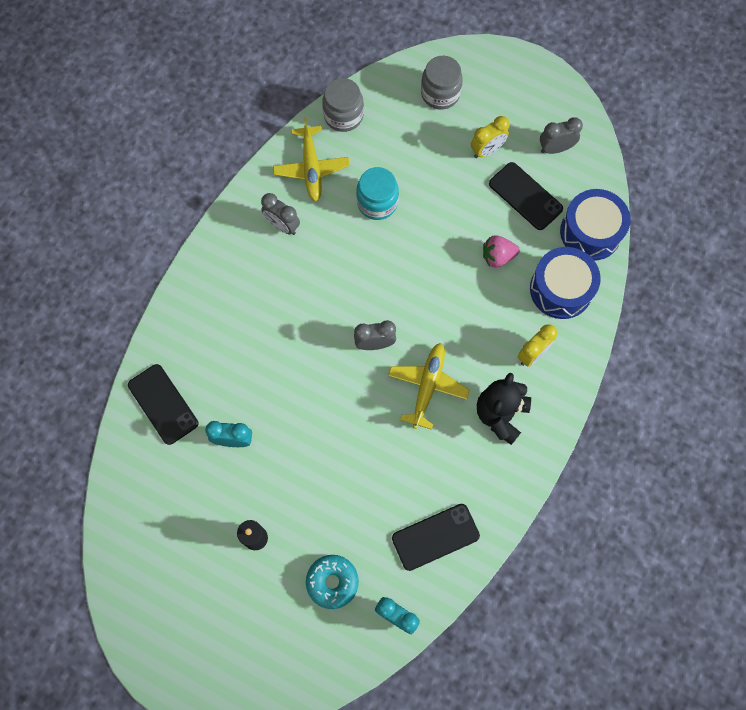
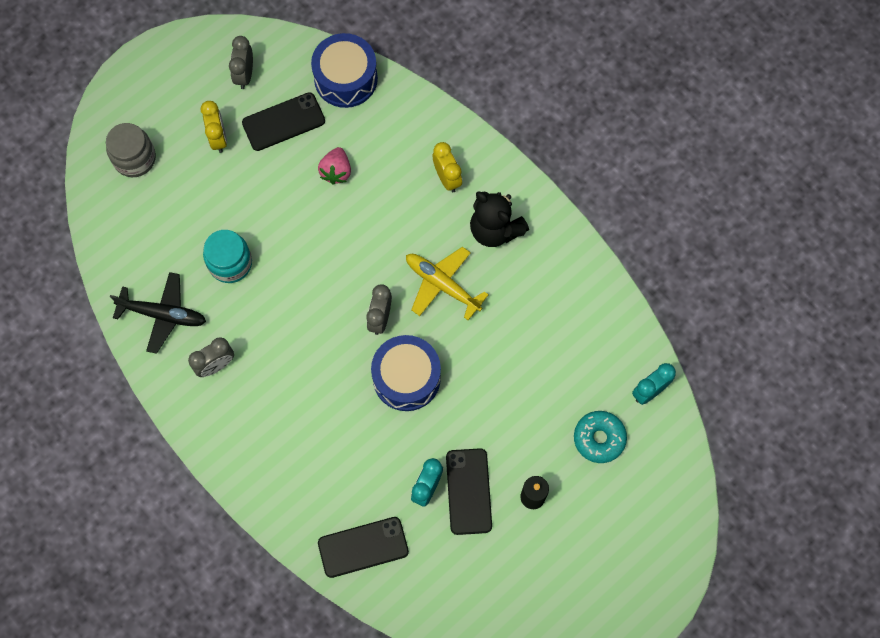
camera: 70 degrees left, 0 degrees up
yellow plane [273,116,350,201] -> black plane [110,272,206,354]
grey jar [322,78,364,132] -> none
black phone [392,504,480,571] -> black phone moved to [446,448,492,535]
blue drum [530,247,601,319] -> blue drum moved to [371,335,441,411]

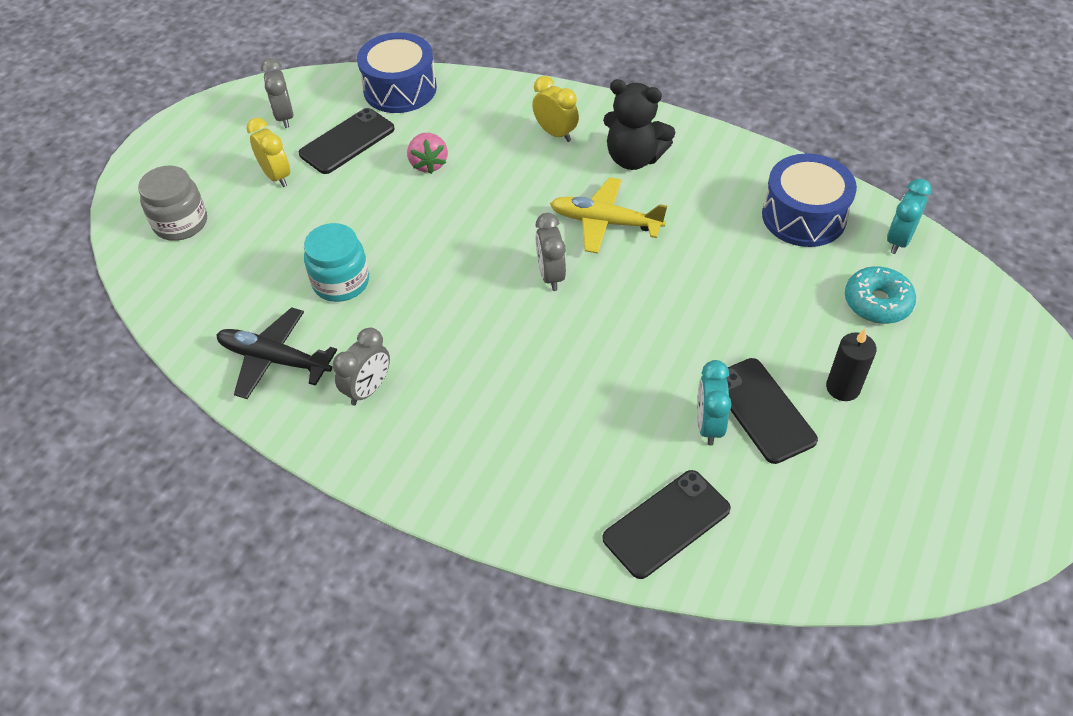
camera: 20 degrees left, 20 degrees down
black plane [110,272,206,354] -> black plane turned 150 degrees counterclockwise [217,307,337,399]
blue drum [371,335,441,411] -> blue drum moved to [762,153,857,247]

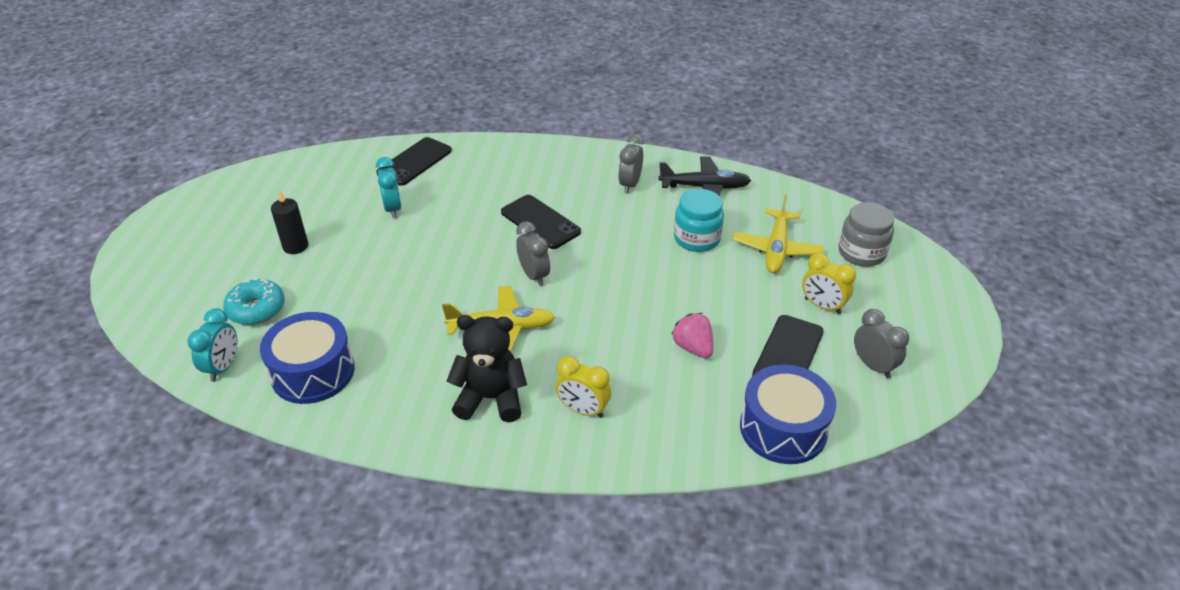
camera: 160 degrees right, 10 degrees down
black phone [726,358,818,464] -> black phone moved to [501,195,581,249]
none -> yellow plane [732,195,824,273]

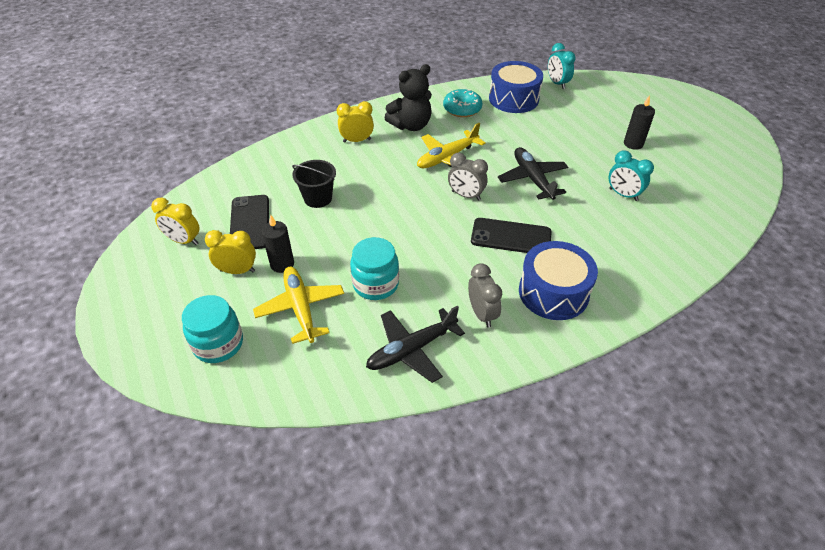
camera: 145 degrees right, 5 degrees up
turquoise donut [223,278,285,325] -> turquoise donut moved to [443,89,483,117]
black phone [376,137,452,186] -> none
pink strawberry [671,313,713,358] -> black bucket [292,160,336,208]
blue drum [740,364,836,464] -> blue drum moved to [519,241,598,320]
grey jar [838,202,894,267] -> turquoise jar [182,295,243,363]
grey clock [854,309,909,378] -> yellow clock [151,198,200,245]
none -> black candle [261,215,294,273]
none -> black plane [498,147,568,200]

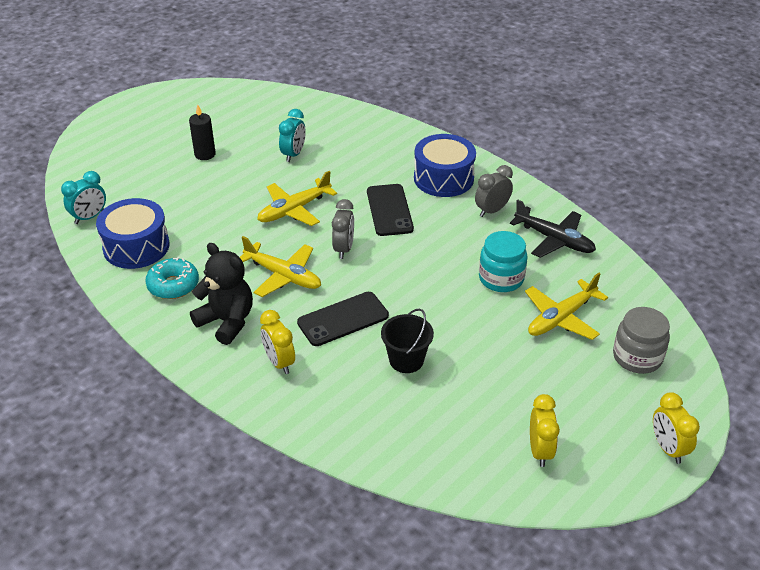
camera: 110 degrees left, 5 degrees down
turquoise jar [182,295,243,363] -> grey jar [613,307,670,374]
yellow clock [205,230,256,274] -> yellow clock moved to [653,392,700,464]
black phone [230,195,269,249] -> black phone moved to [297,292,389,346]
black candle [261,215,294,273] -> none
black plane [498,147,568,200] -> yellow plane [257,171,337,226]

